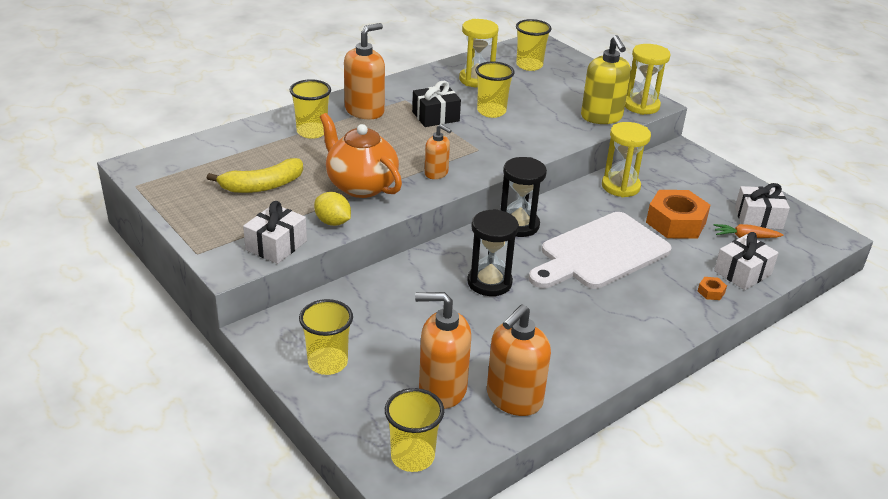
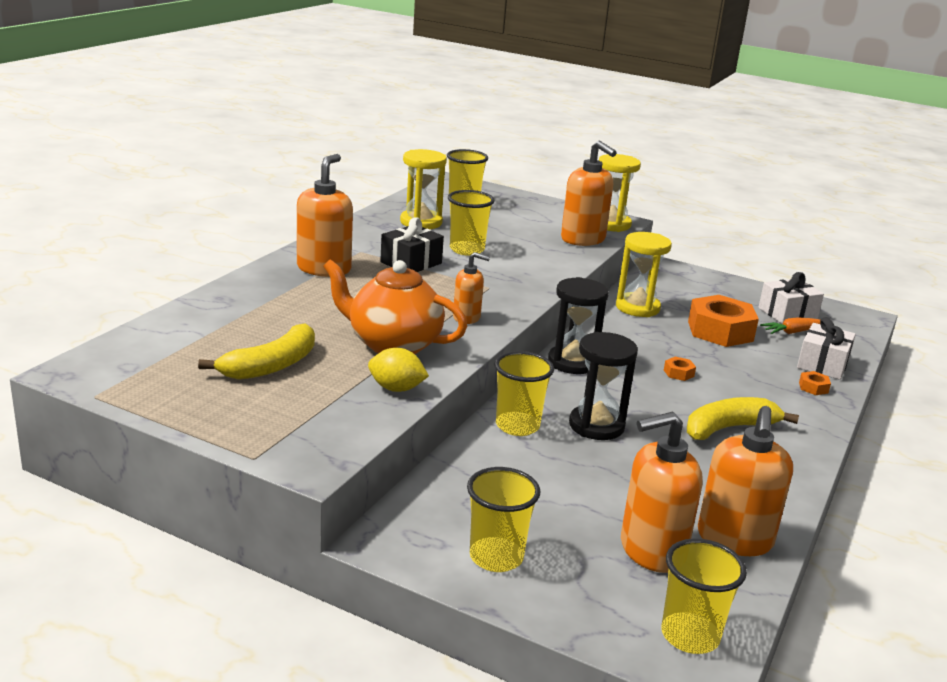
camera: 25 degrees left, 10 degrees down
white gift [243,201,307,264] -> none
yellow cup [290,79,331,139] -> yellow cup moved to [494,351,554,436]
white cutting board [529,212,672,289] -> orange nut [664,357,696,381]
yellow soap dispenser [581,35,631,124] -> orange soap dispenser [561,141,617,246]
none -> yellow banana [687,397,799,440]

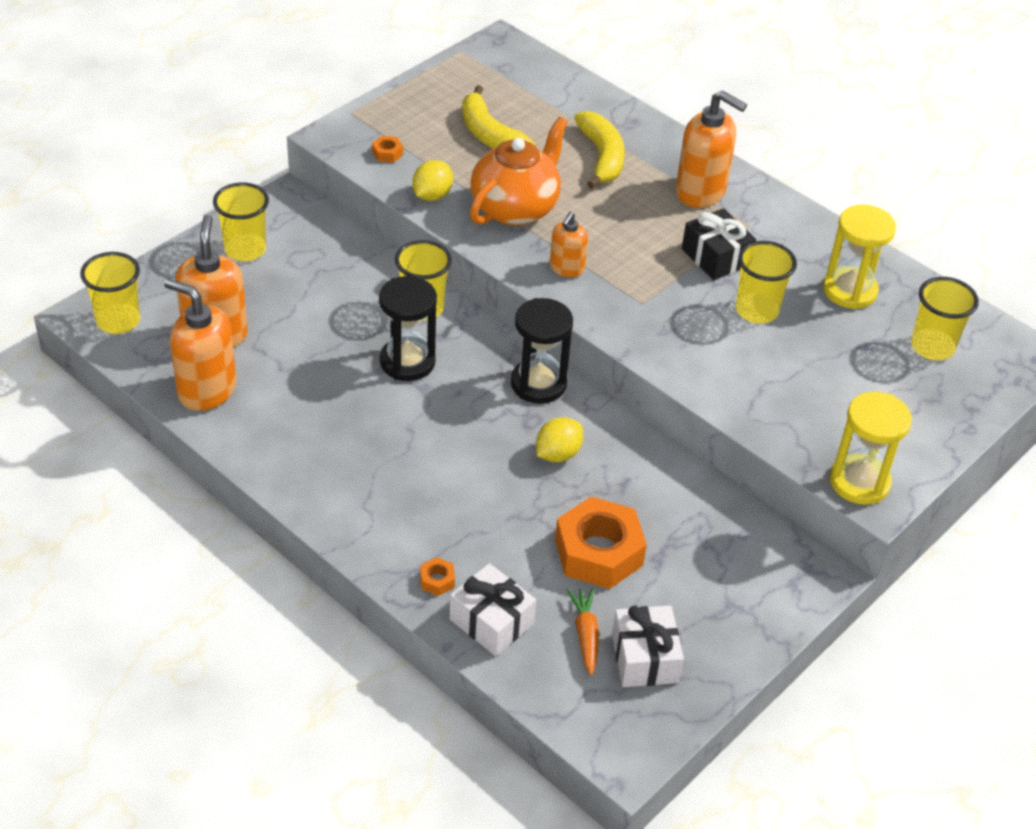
camera: 105 degrees right, 20 degrees up
orange soap dispenser [561,141,617,246] -> none
yellow hourglass [616,232,672,317] -> none
orange nut [664,357,696,381] -> orange nut moved to [372,136,403,163]
yellow banana [687,397,799,440] -> yellow banana moved to [574,111,625,189]
none -> yellow lemon [536,417,583,462]

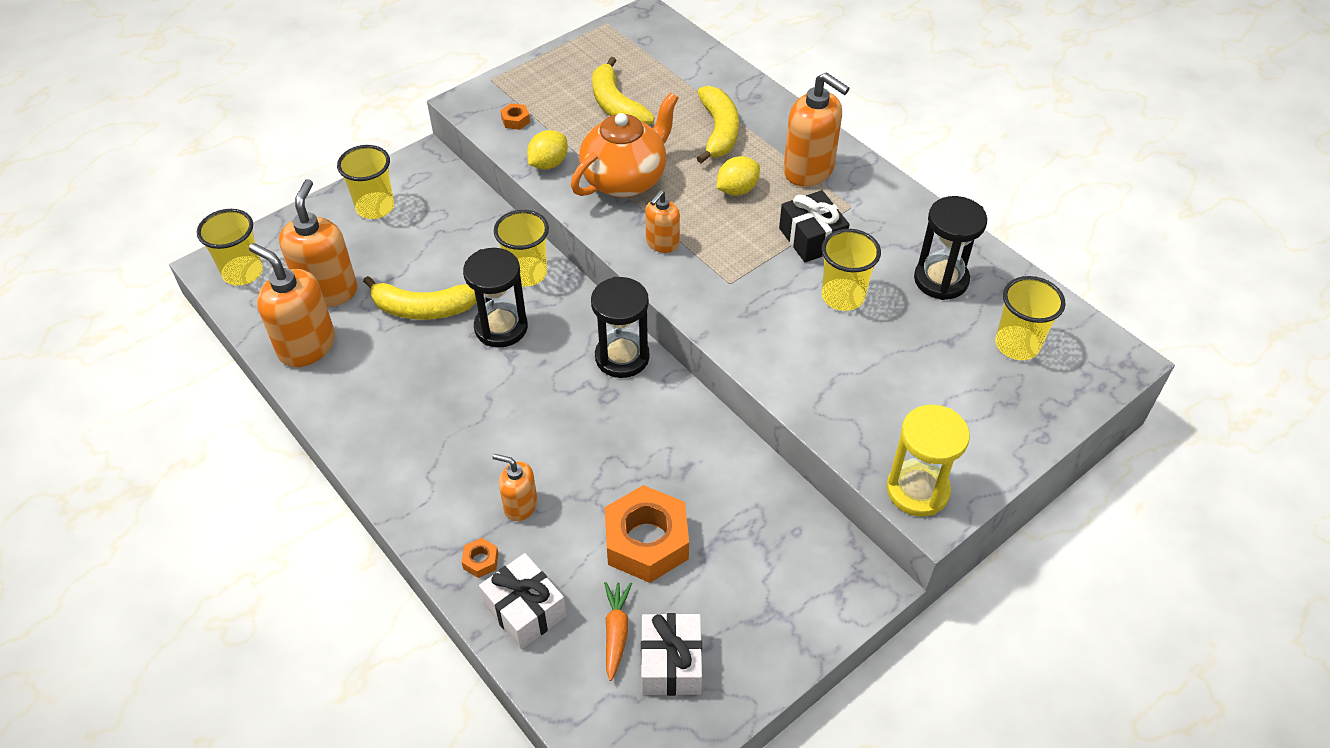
camera: 10 degrees right, 5 degrees up
yellow lemon [536,417,583,462] -> yellow lemon moved to [716,156,760,196]
yellow hourglass [823,205,896,309] -> black hourglass [914,196,987,300]
none -> yellow banana [363,276,476,320]
none -> orange soap dispenser [493,454,537,521]

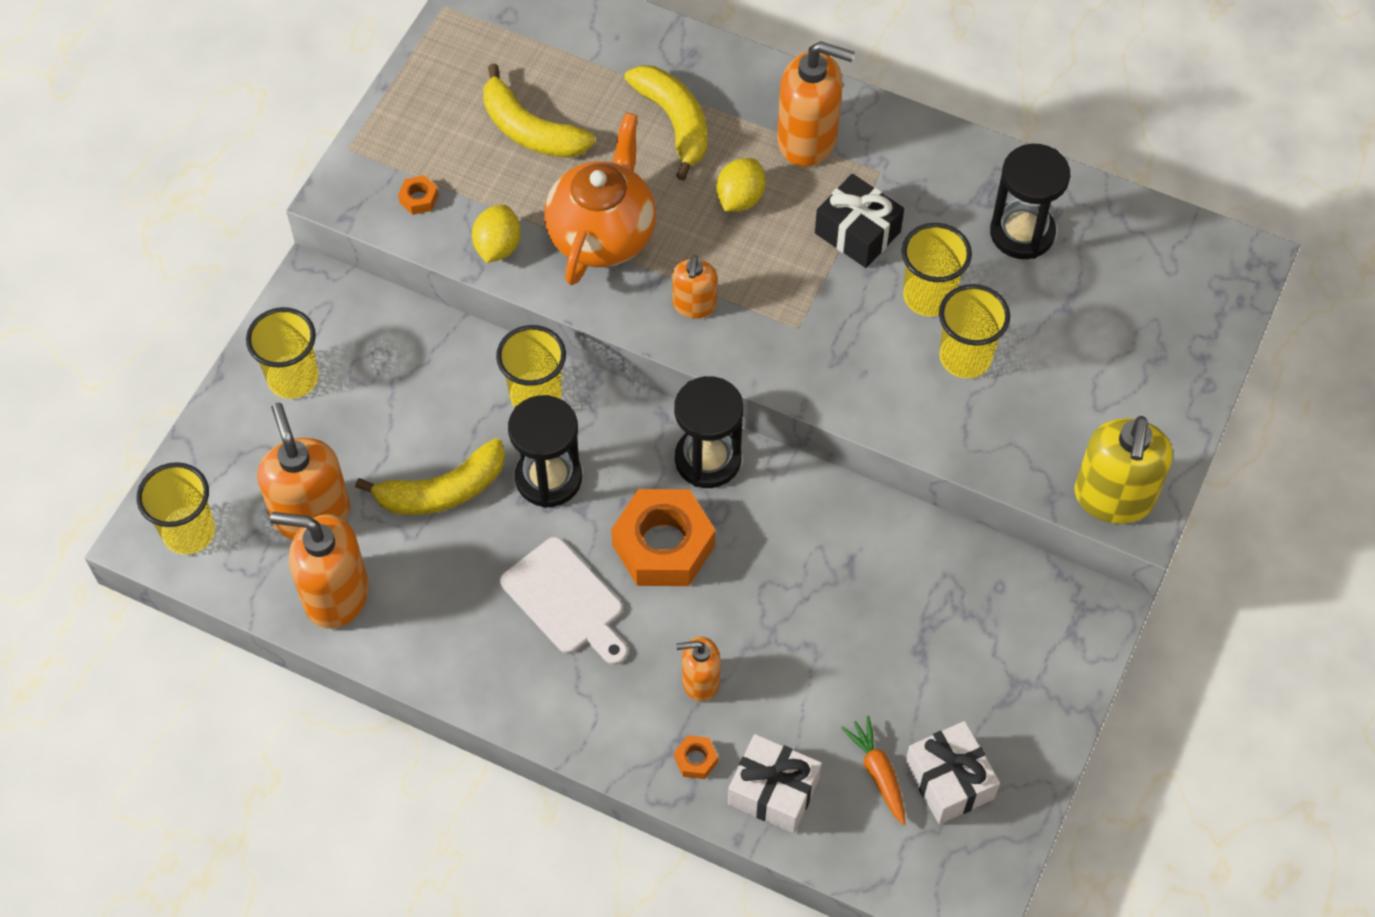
camera: 25 degrees left, 10 degrees up
orange nut [605,485,689,583] -> orange nut moved to [611,489,715,586]
yellow hourglass [886,405,970,516] -> yellow soap dispenser [1075,416,1173,524]
yellow cup [995,276,1066,360] -> yellow cup moved to [939,284,1010,378]
none -> white cutting board [500,537,628,665]

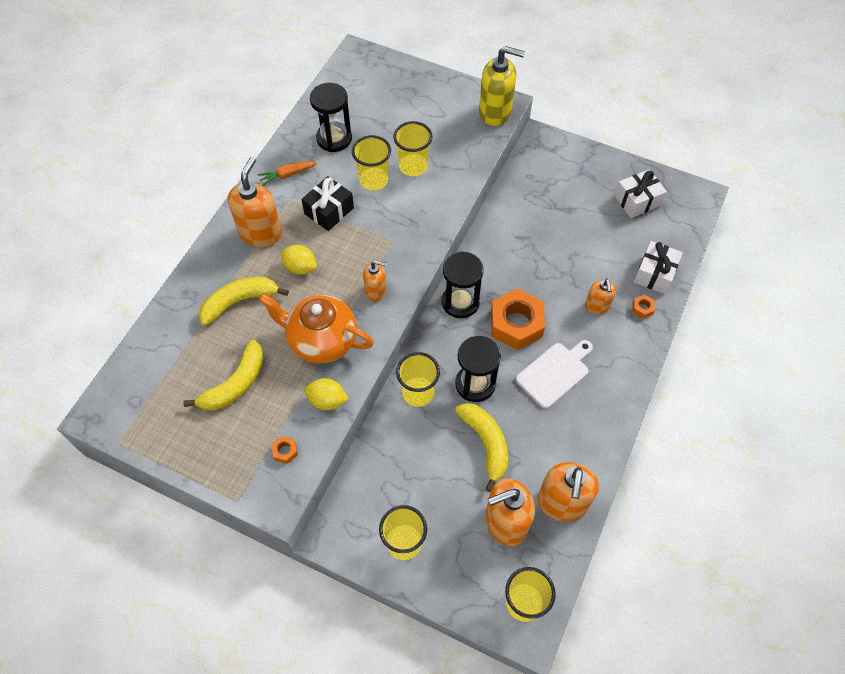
camera: 90 degrees left, 0 degrees up
orange carrot [841,716,905,825] -> orange carrot moved to [257,161,317,186]

